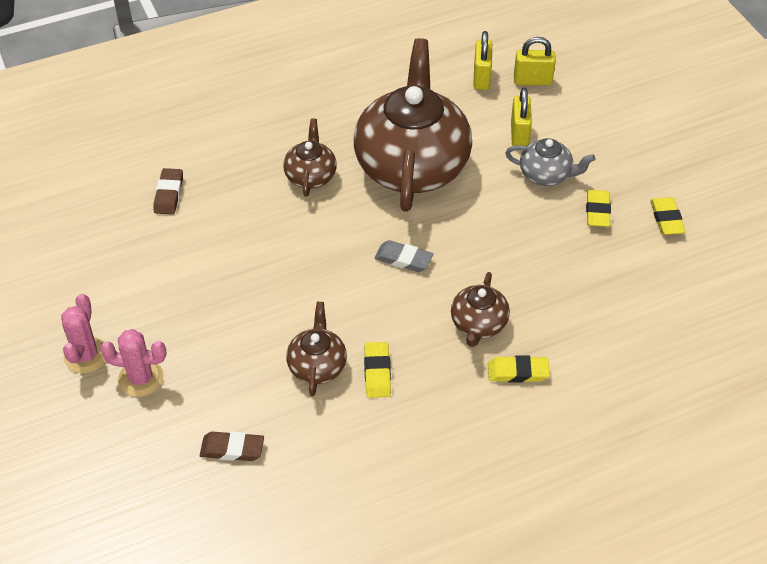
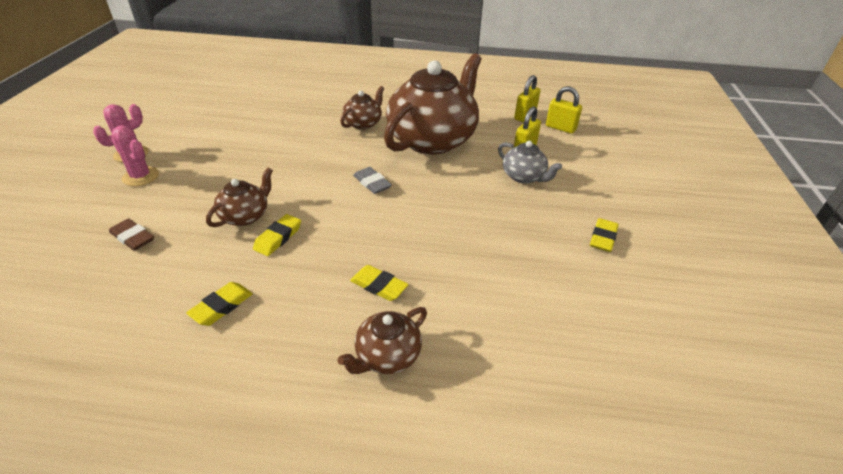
camera: 30 degrees right, 10 degrees down
brown eraser [154,168,183,215] -> none
brown teapot [451,272,510,347] -> brown teapot moved to [338,307,427,374]
yellow eraser [586,190,611,227] -> yellow eraser moved to [186,282,253,326]

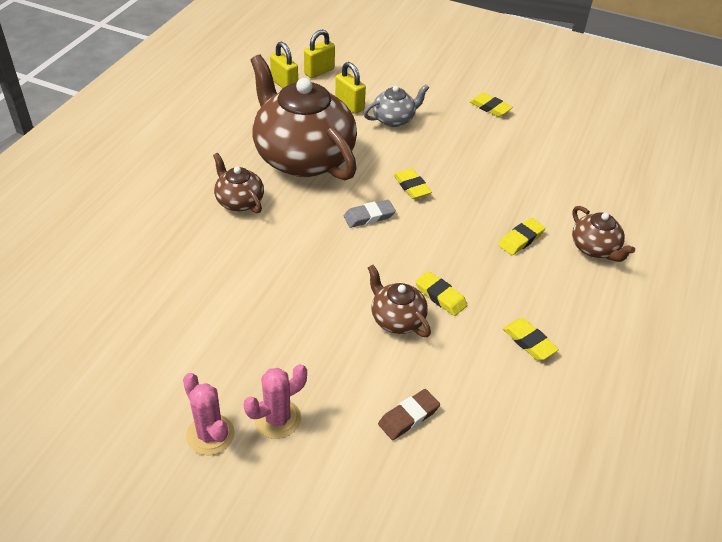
camera: 75 degrees left, 5 degrees up
none -> yellow eraser [394,168,432,199]

